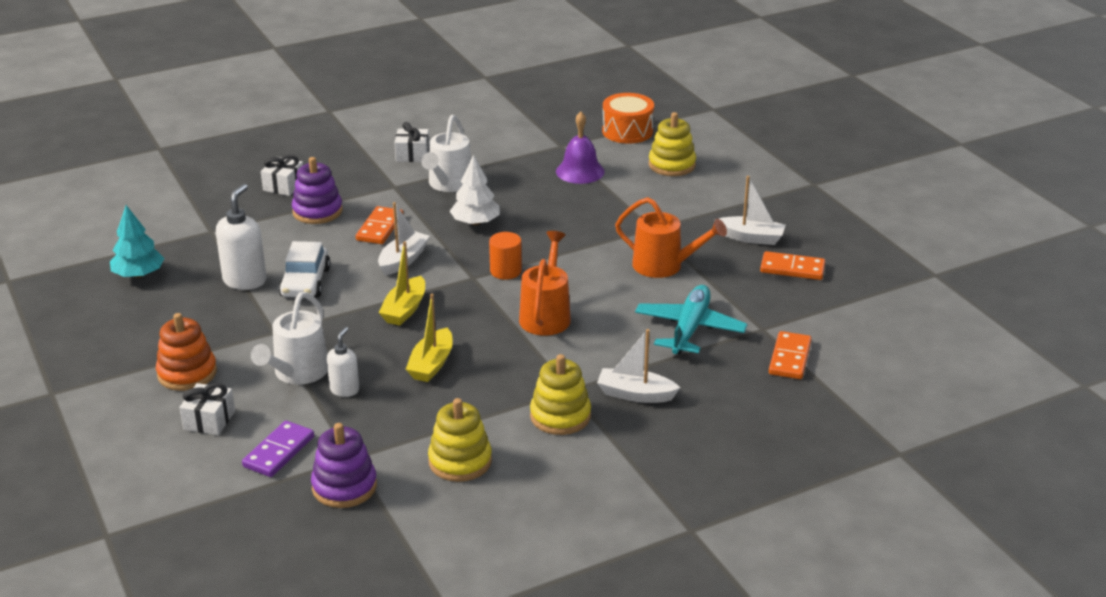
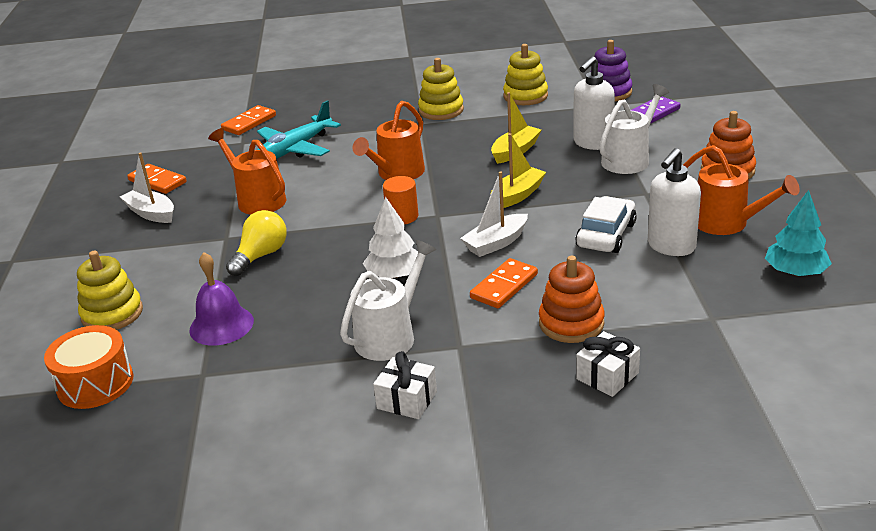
camera: 155 degrees left, 0 degrees up
white gift [179,383,235,435] -> none
purple stacking toy [292,157,343,224] -> orange stacking toy [539,256,605,343]
white soap dispenser [327,327,359,397] -> white soap dispenser [573,56,615,150], size x1.65
white boat [597,329,680,403] -> none
none -> yellow light bulb [226,210,287,276]
none -> orange watering can [683,145,800,235]

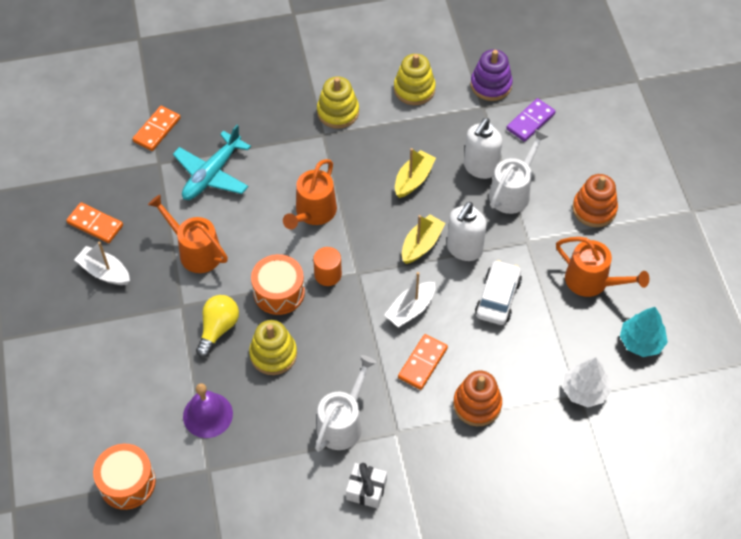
camera: 10 degrees left, 25 degrees up
yellow stacking toy [77,251,143,330] -> yellow stacking toy moved to [249,320,297,375]
white tree [363,197,418,279] -> white tree moved to [563,357,612,407]
white gift [576,331,640,397] -> none
white soap dispenser [648,148,701,256] -> white soap dispenser moved to [447,202,487,261]
none -> orange drum [251,254,305,315]

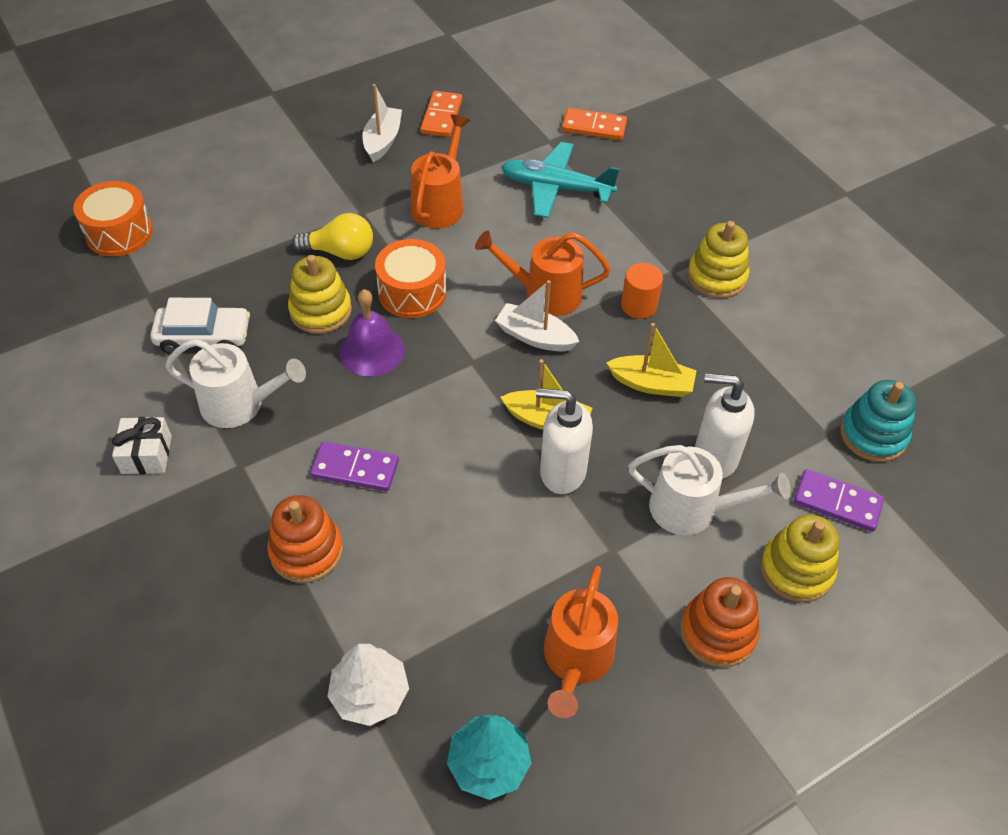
camera: 70 degrees right, 5 degrees down
purple bell [183,383,233,438] -> purple bell moved to [339,289,405,377]
orange cylinder [313,247,342,286] -> orange cylinder moved to [621,263,663,319]
white boat [384,272,435,327] -> white boat moved to [495,280,579,352]
yellow stacking toy [394,54,436,105] -> yellow stacking toy moved to [761,514,840,602]
orange domino [398,334,448,390] -> purple domino [311,441,399,491]
purple stacking toy [470,49,513,101] -> turquoise stacking toy [840,380,916,462]
white car [475,260,522,325] -> white car moved to [150,298,250,354]

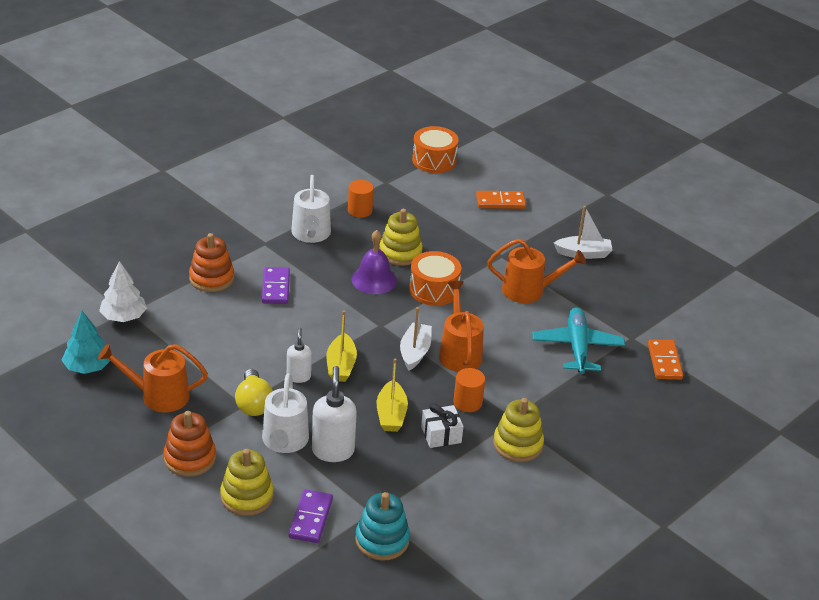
camera: 75 degrees right, 15 degrees down
white gift [112,417,172,474] -> white gift moved to [421,403,463,448]
white car [150,298,250,354] -> orange cylinder [348,180,374,218]
yellow light bulb [292,213,373,260] -> yellow light bulb moved to [235,369,273,416]
orange domino [420,91,462,137] -> orange domino moved to [476,191,526,209]
white soap dispenser [536,388,593,494] -> white soap dispenser [287,327,312,383], size x0.61

